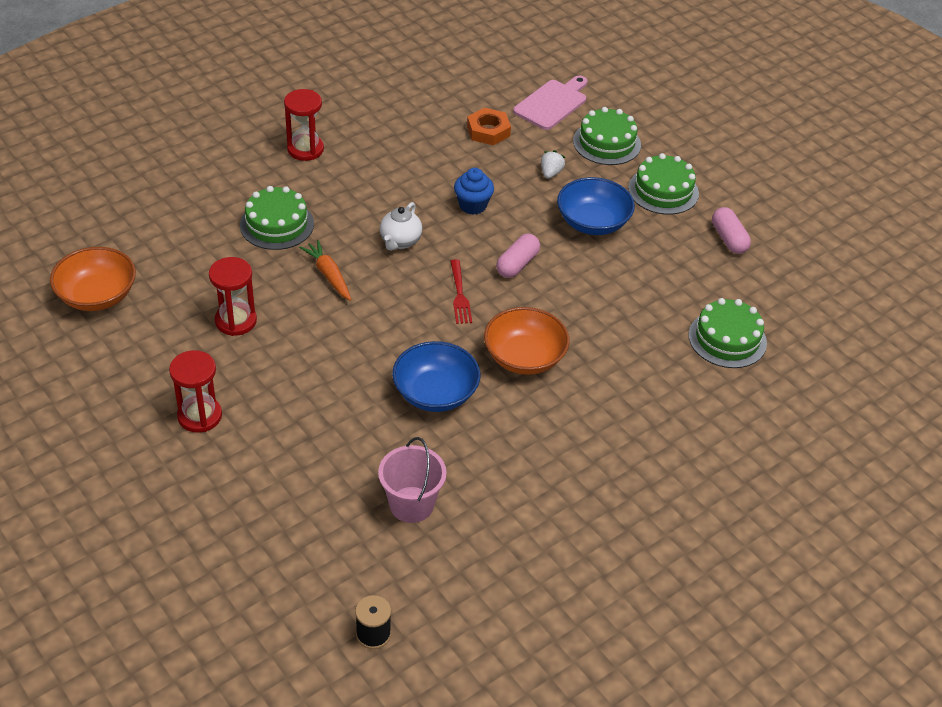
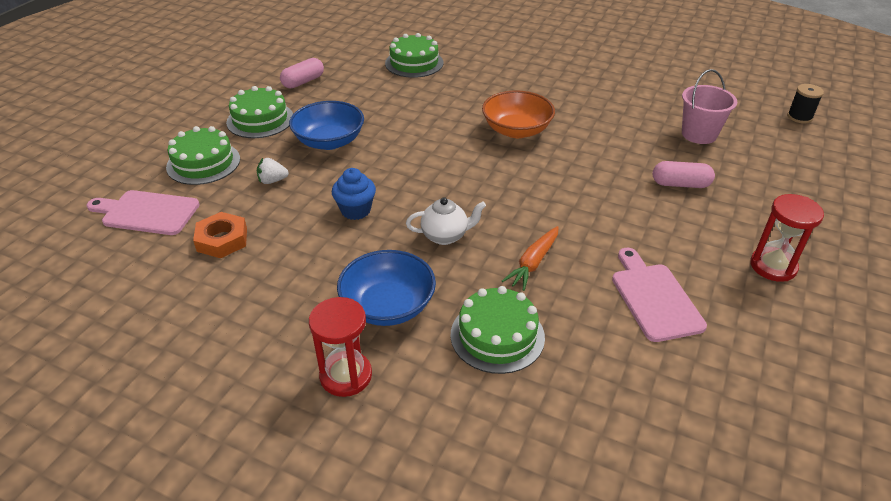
camera: 115 degrees left, 5 degrees down
orange bowl [50,247,136,311] -> none
red hourglass [209,257,257,336] -> pink cutting board [612,248,707,342]
blue bowl [392,341,480,412] -> blue bowl moved to [337,250,436,326]
red fork [450,259,472,324] -> none
pink capsule [496,234,540,278] -> pink capsule moved to [653,161,715,188]

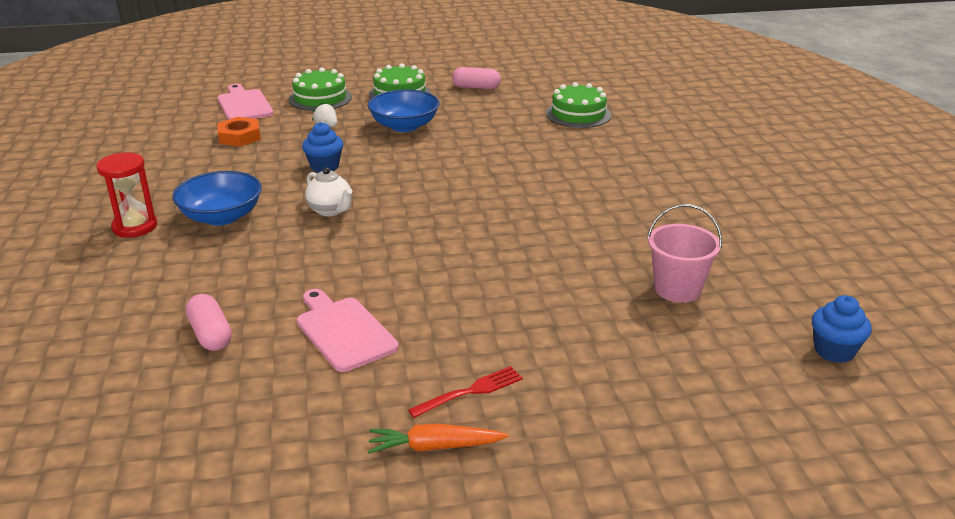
camera: 55 degrees right, 10 degrees down
green cake [450,286,545,374] -> none
orange bowl [482,90,555,138] -> none
orange carrot [502,226,559,291] -> orange carrot moved to [368,424,509,454]
pink cutting board [612,248,707,342] -> pink cutting board turned 75 degrees counterclockwise [297,289,399,372]
pink capsule [653,161,715,188] -> pink capsule moved to [186,294,232,351]
red hourglass [750,194,824,282] -> red fork [408,366,523,418]
black spool [787,84,824,124] -> blue cupcake [812,295,872,363]

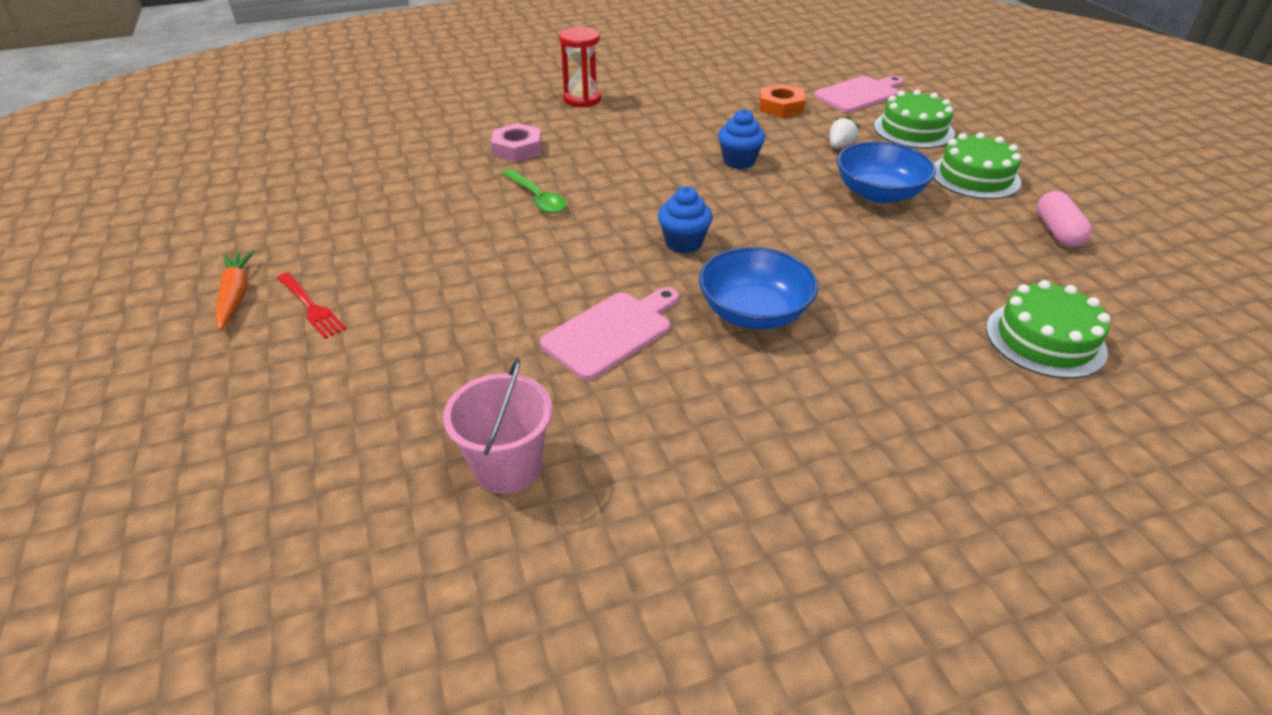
camera: 80 degrees right, 10 degrees up
blue bowl [172,171,262,226] -> blue bowl moved to [699,247,818,329]
pink capsule [186,294,232,351] -> none
pink cutting board [297,289,399,372] -> pink cutting board moved to [540,287,679,380]
white teapot [305,167,353,216] -> none
blue cupcake [812,295,872,363] -> blue cupcake moved to [658,186,713,254]
none -> pink nut [491,123,542,162]
none -> green spoon [502,169,567,213]

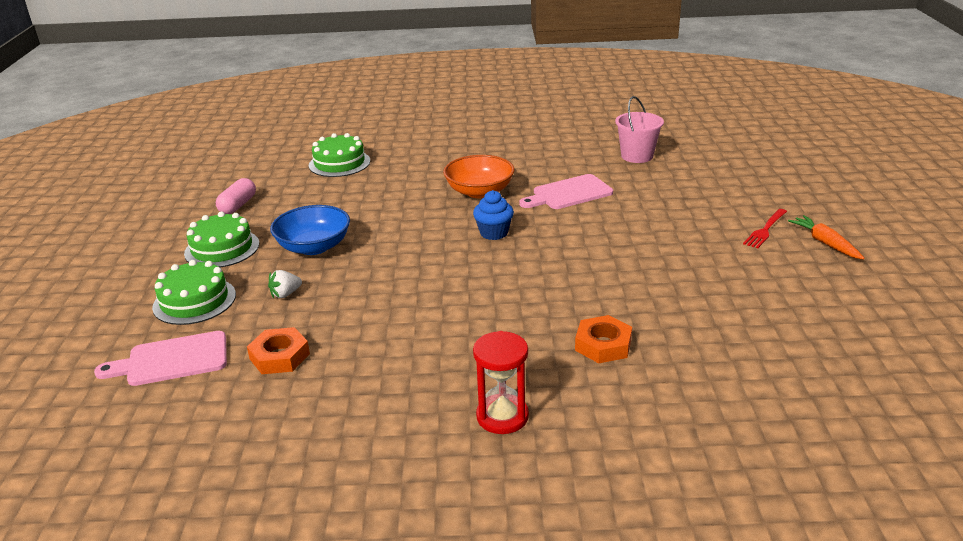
camera: 160 degrees left, 10 degrees down
orange carrot [215,251,254,330] -> orange carrot turned 150 degrees clockwise [788,215,865,260]
red fork [277,272,346,339] -> red fork turned 120 degrees counterclockwise [743,209,787,248]
pink nut [491,123,542,162] -> orange nut [575,315,632,363]
green spoon [502,169,567,213] -> none
blue bowl [699,247,818,329] -> orange bowl [443,155,515,198]
blue cupcake [718,109,765,169] -> none

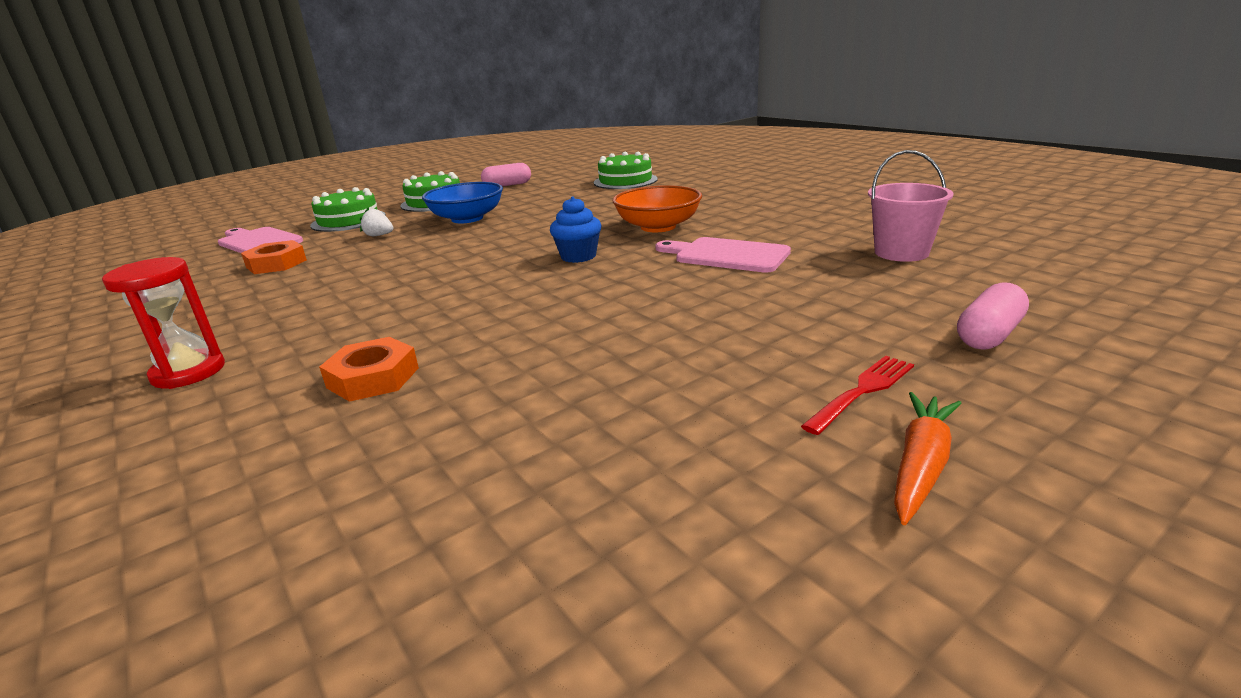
camera: 55 degrees right, 5 degrees down
red fork [743,209,787,248] -> red fork turned 135 degrees clockwise [801,356,914,435]
none -> pink capsule [957,282,1029,350]

